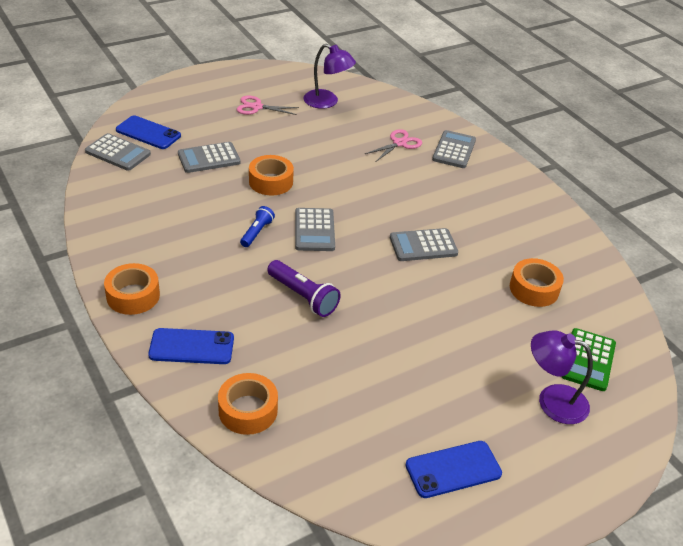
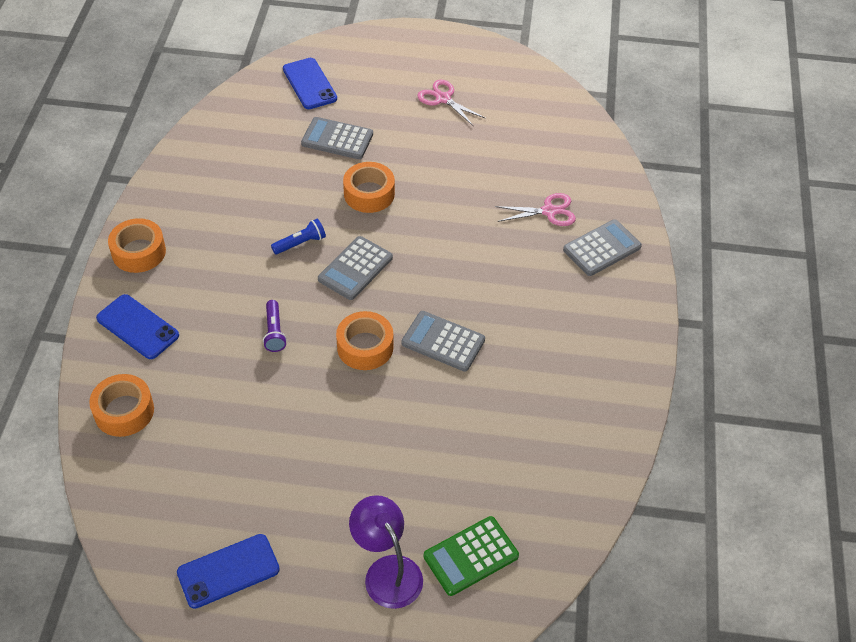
camera: 40 degrees right, 10 degrees up
grey calculator [85,133,151,171] -> none
purple flashlight [267,260,341,317] -> purple flashlight [263,300,287,352], size x0.64
purple lamp [303,44,356,109] -> none
blue phone [406,441,502,498] -> blue phone turned 45 degrees counterclockwise [177,534,280,609]
orange tape [510,258,564,307] -> orange tape moved to [336,311,394,370]

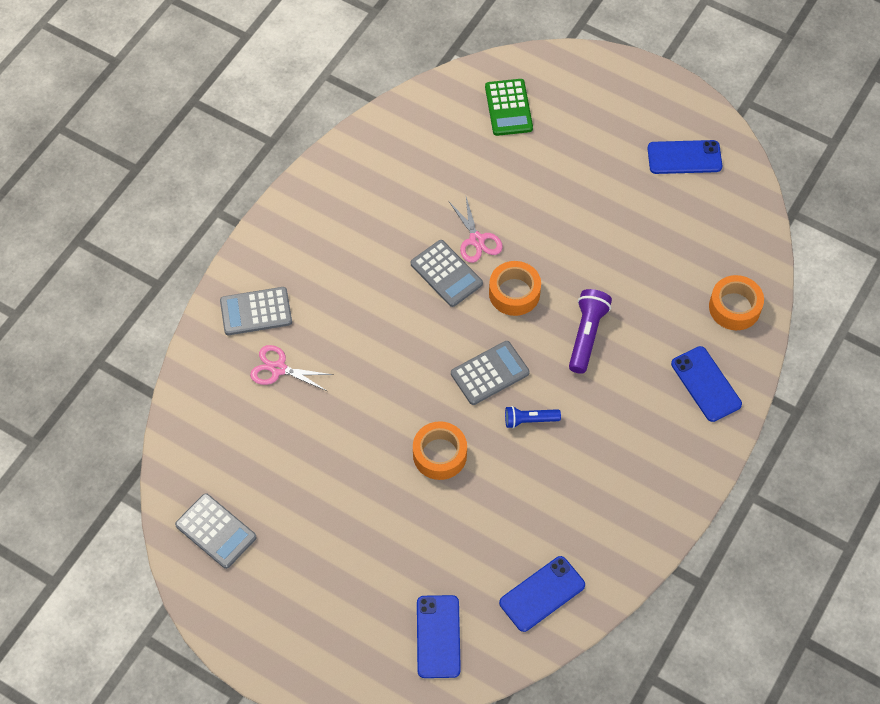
camera: 155 degrees left, 10 degrees up
orange tape [108,218,166,273] -> none
purple flashlight [263,300,287,352] -> purple flashlight [569,289,612,374], size x1.56
grey calculator [301,117,373,159] -> grey calculator moved to [175,493,257,569]
purple lamp [349,495,423,609] -> none
pink scissors [417,80,486,126] -> pink scissors moved to [449,197,503,263]
green calculator [424,516,519,596] -> green calculator turned 90 degrees clockwise [485,79,533,136]
none -> blue phone [499,556,585,632]

